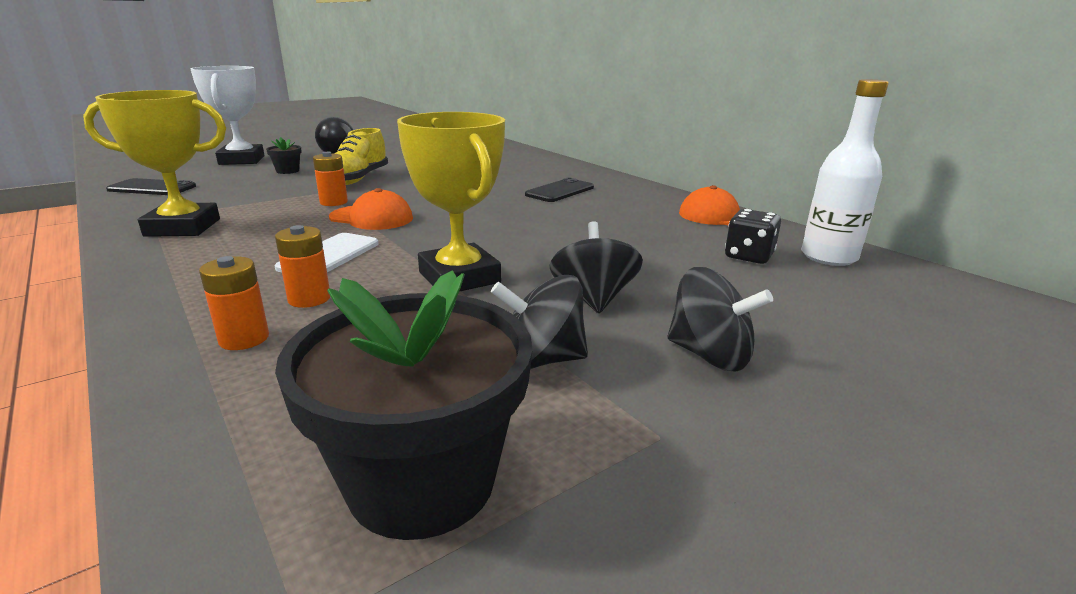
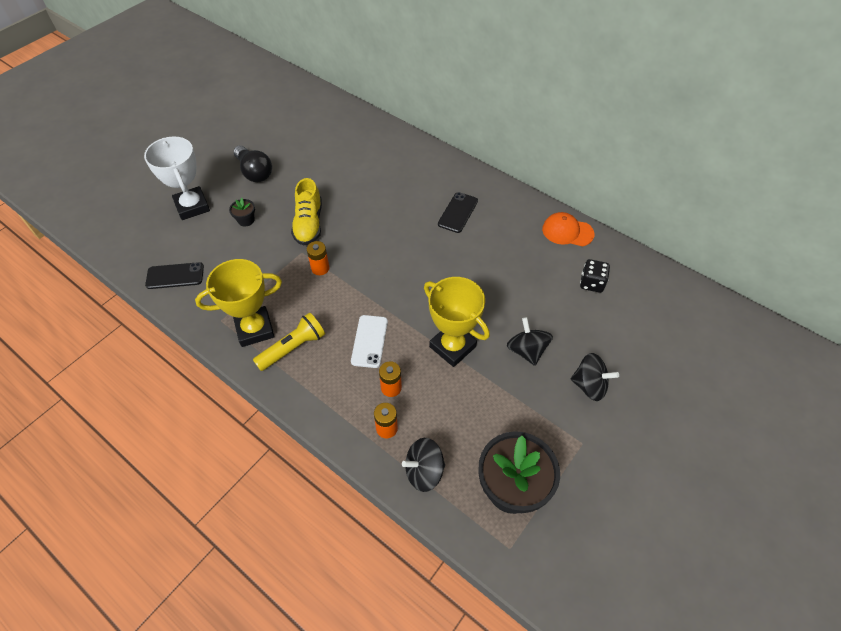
camera: 15 degrees left, 30 degrees up
orange cap [329,188,413,230] -> none
black spinning top [491,275,588,369] -> black spinning top moved to [402,438,445,492]
white bottle [802,79,889,266] -> none
none -> yellow flashlight [253,313,325,371]

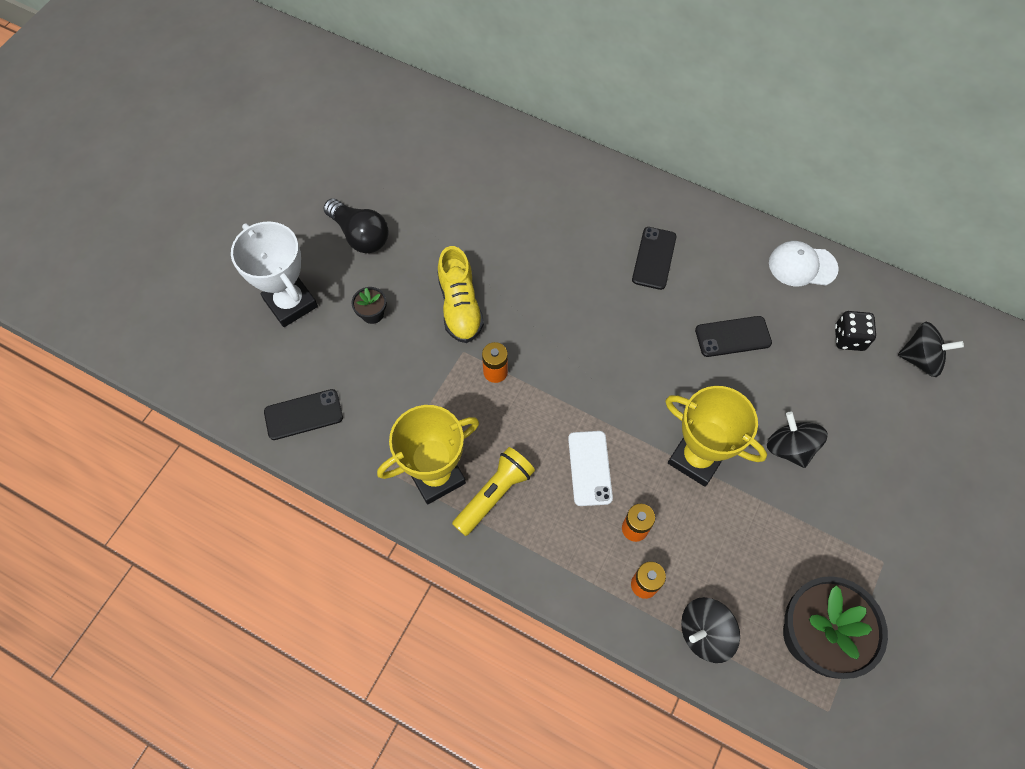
camera: 10 degrees left, 10 degrees up
orange cap [542,212,594,246] -> white cap [769,241,839,286]
black spinning top [571,353,619,401] -> black spinning top moved to [898,322,964,377]
none -> black phone [695,316,772,357]

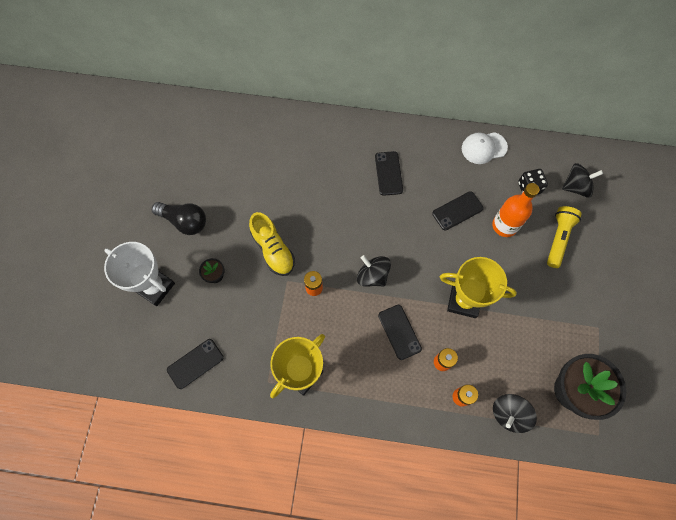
camera: 20 degrees left, 5 degrees up
yellow flashlight [452,447,535,536] -> yellow flashlight moved to [547,206,582,268]
white phone [568,431,613,506] -> black phone [378,305,422,360]
black spinning top [767,411,828,468] -> black spinning top moved to [357,255,391,287]
none -> orange bottle [492,183,539,237]

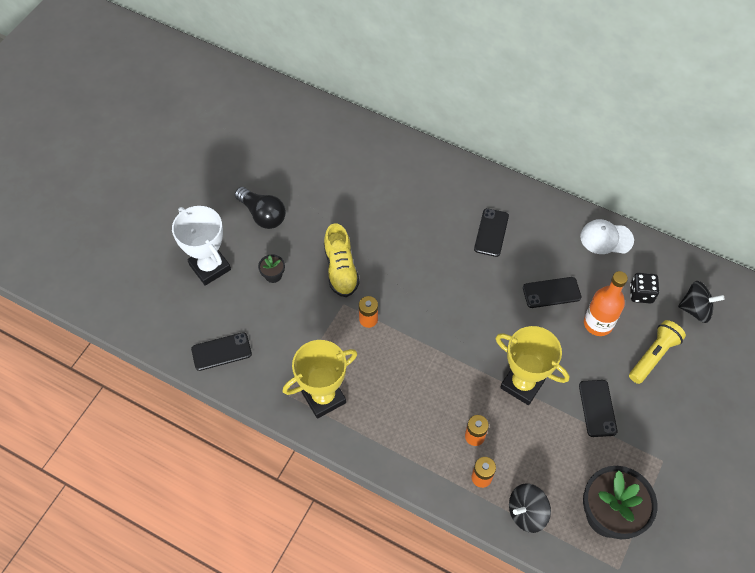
camera: 20 degrees right, 10 degrees down
black spinning top [357,255,391,287] -> none
black phone [378,305,422,360] -> black phone moved to [579,380,617,437]

